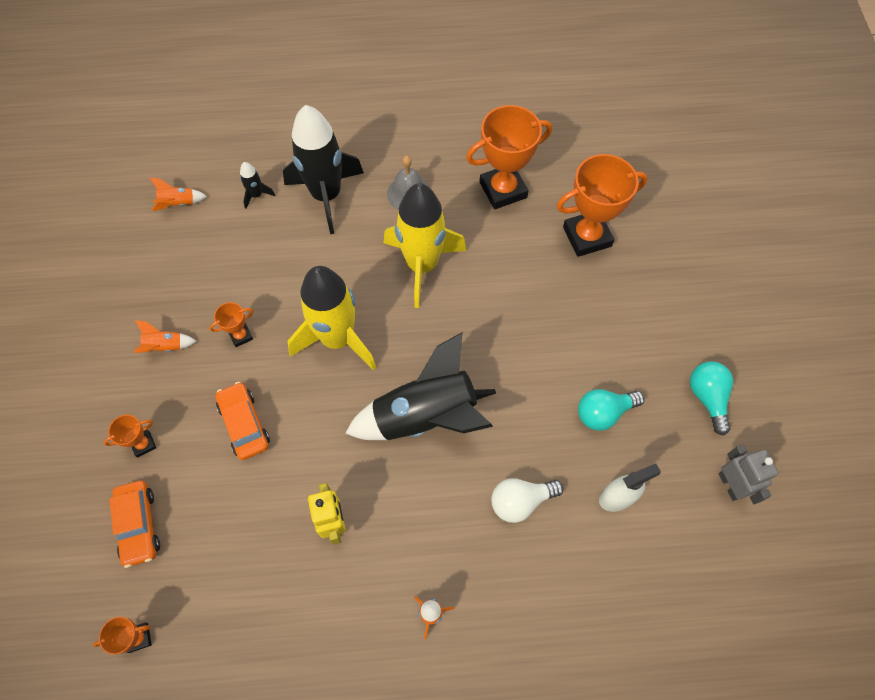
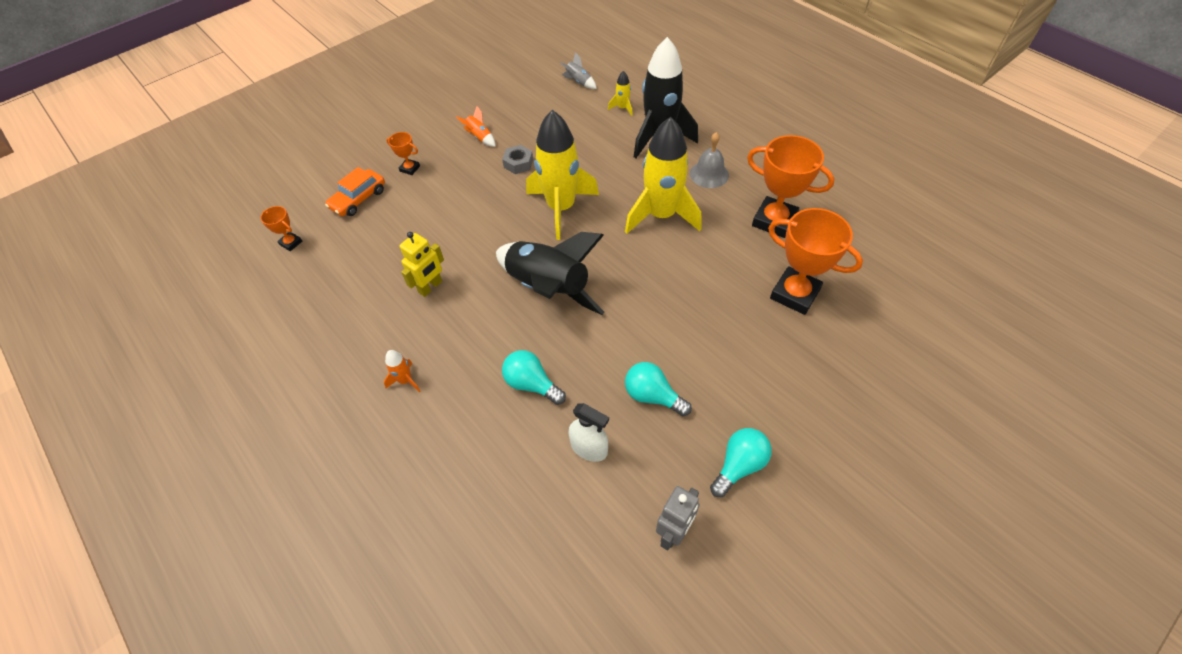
camera: 55 degrees right, 10 degrees down
orange rocket [149,177,207,211] -> grey rocket [560,52,597,89]
orange trophy [209,302,253,347] -> grey nut [502,145,533,174]
orange car [215,382,270,460] -> none
black rocket [240,162,275,209] -> yellow rocket [608,71,633,116]
white light bulb [491,478,564,523] -> turquoise light bulb [502,350,566,405]

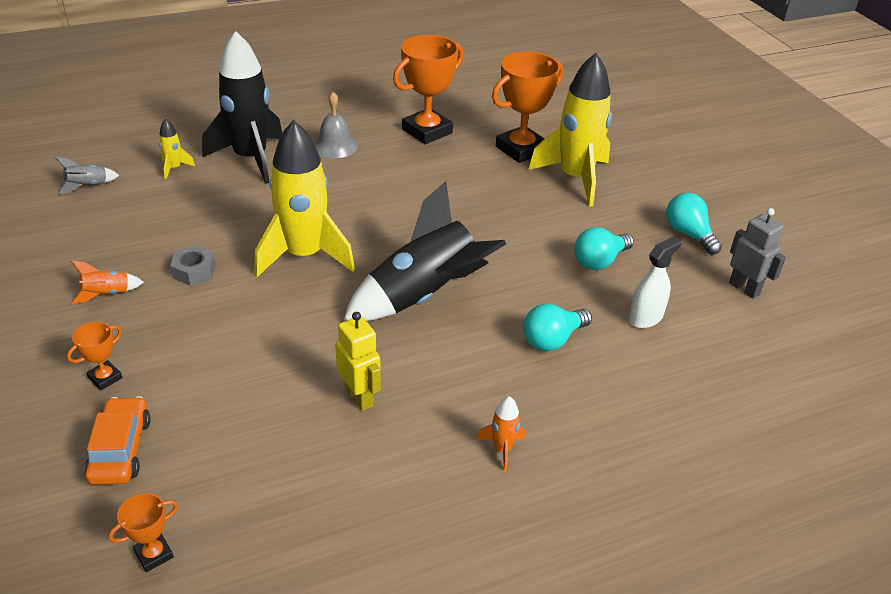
camera: 75 degrees left, 15 degrees down
orange car [325,167,385,216] -> orange car turned 150 degrees counterclockwise [85,396,151,485]
yellow rocket [625,117,701,234] -> yellow rocket moved to [528,53,612,207]

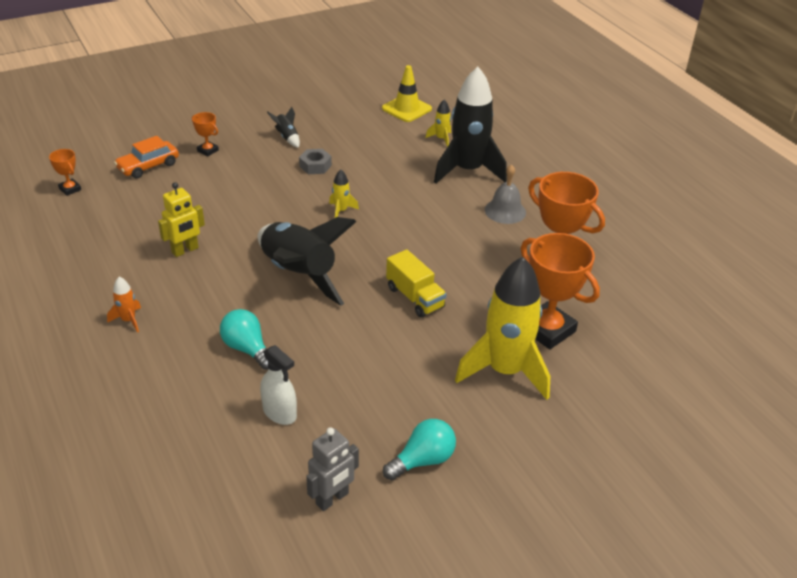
camera: 85 degrees right, 0 degrees up
grey rocket [55,157,119,194] -> yellow traffic cone [382,65,432,122]
orange rocket [71,261,144,304] -> black rocket [267,107,300,148]
orange car [85,396,151,485] -> orange car turned 150 degrees clockwise [114,136,179,179]
yellow rocket [254,120,355,277] -> yellow rocket [329,170,359,218], size x0.41
turquoise light bulb [574,227,634,270] -> none
none -> yellow truck [386,249,447,318]

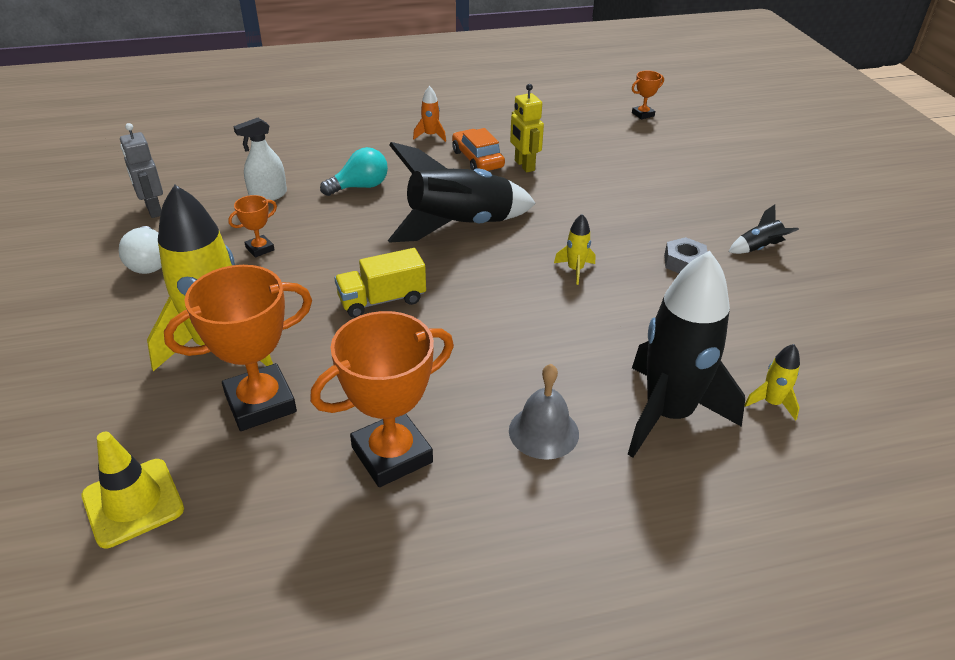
camera: 105 degrees right, 0 degrees up
orange car [114,136,179,179] -> orange car moved to [452,128,505,171]
orange trophy [192,112,219,156] -> orange trophy moved to [228,195,277,257]
yellow traffic cone [382,65,432,122] -> yellow traffic cone moved to [82,432,184,548]
turquoise light bulb [383,419,456,480] -> white light bulb [119,226,161,274]

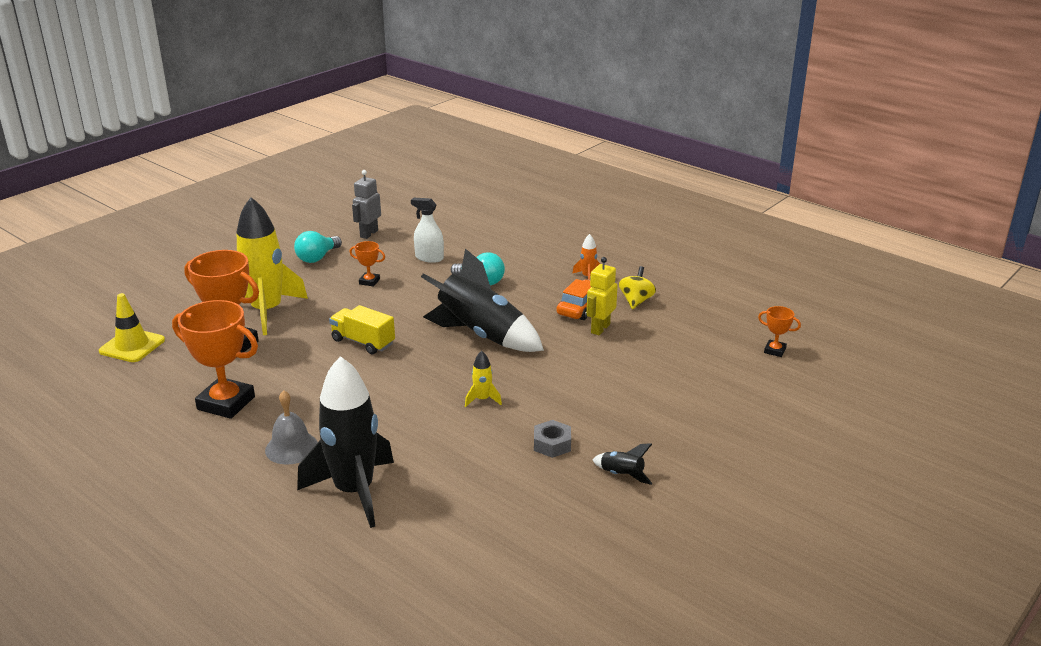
camera: 55 degrees right, 10 degrees down
white light bulb [119,226,161,274] -> turquoise light bulb [294,231,342,263]
yellow rocket [745,344,800,421] -> none
none -> yellow spinning top [619,266,656,309]

